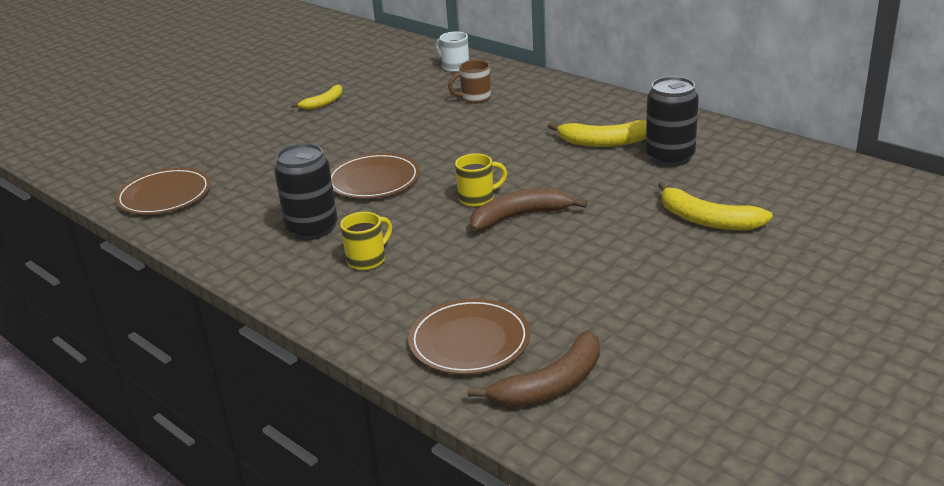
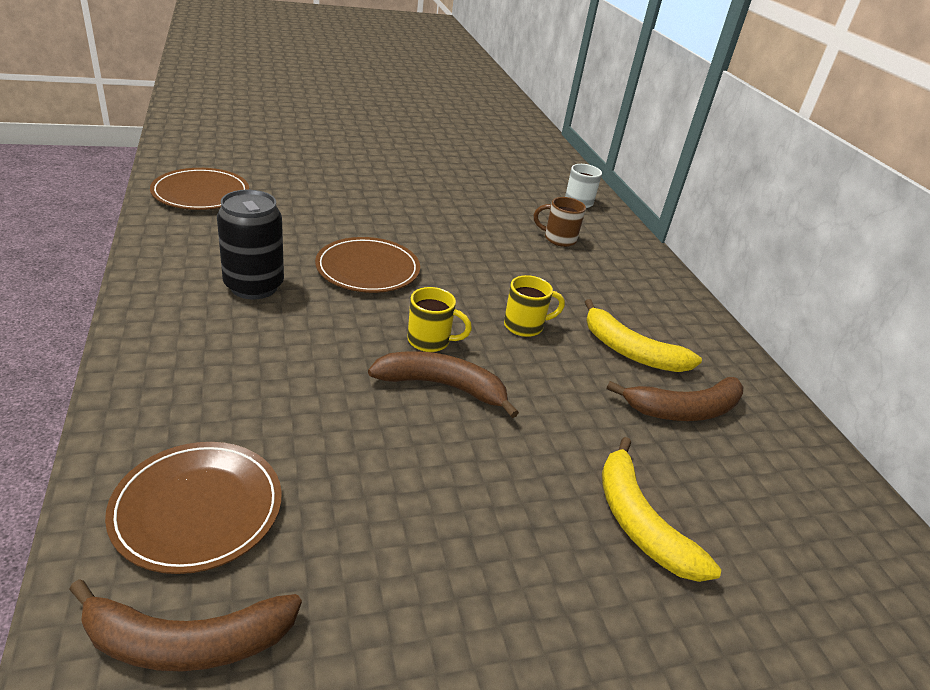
camera: 25 degrees right, 5 degrees up
yellow banana [291,85,343,110] -> none
yellow mug [340,212,392,270] -> yellow mug moved to [504,275,565,337]
black can [646,76,699,167] -> brown banana [607,377,743,421]

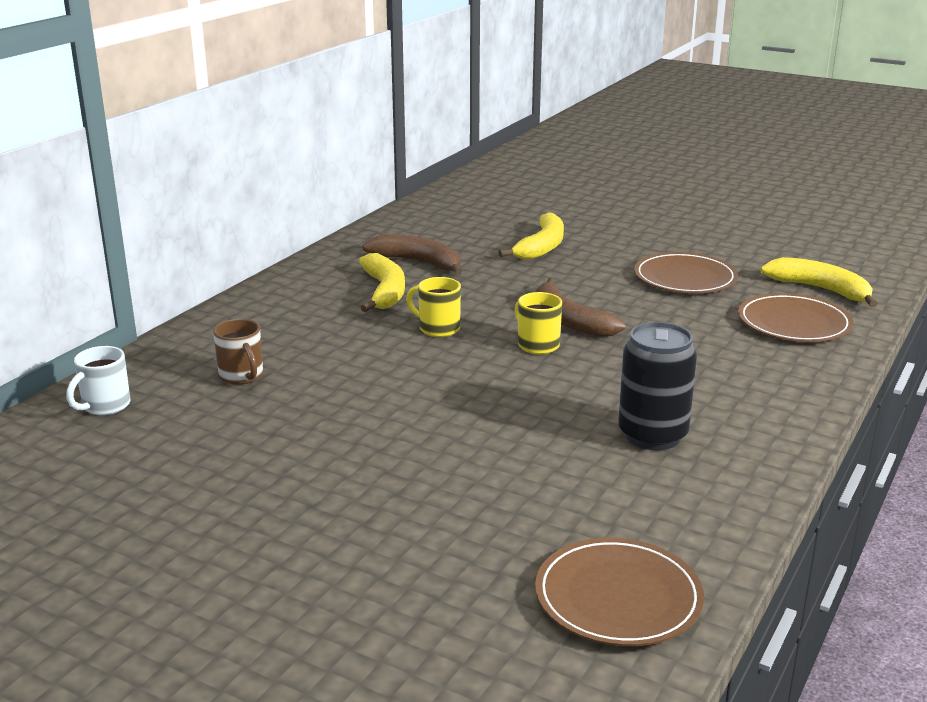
camera: 130 degrees left, 10 degrees down
brown banana [69,579,302,671] -> yellow banana [760,257,878,307]
brown plate [315,237,420,293] -> brown plate moved to [634,252,738,293]

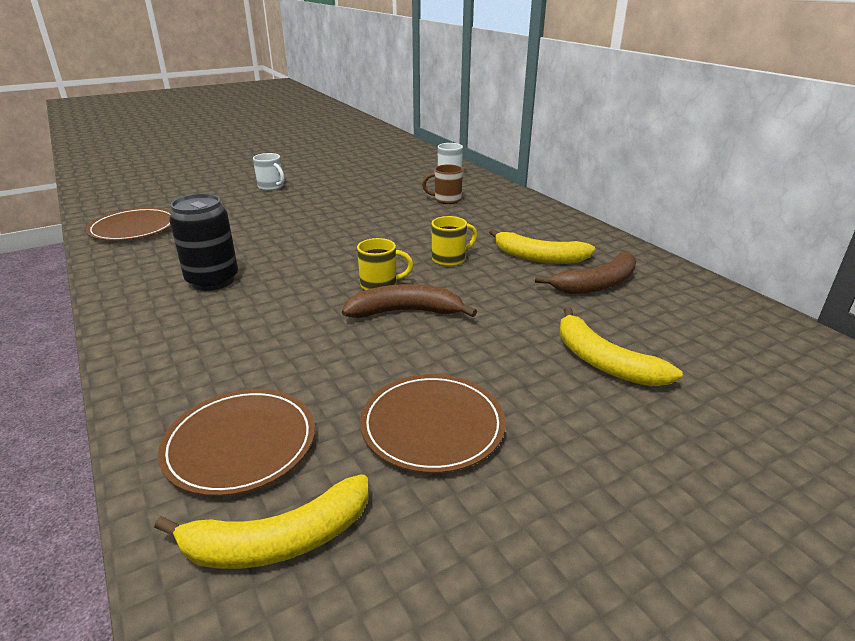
camera: 120 degrees right, 5 degrees up
none -> white mug [253,153,284,191]

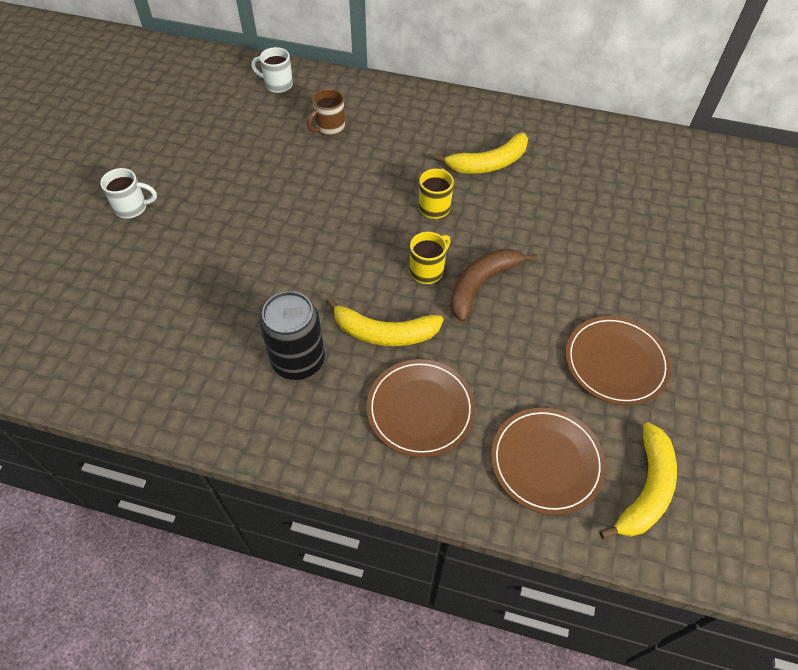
camera: 45 degrees left, 25 degrees up
brown plate [86,208,171,241] -> brown plate moved to [367,359,475,457]
brown banana [535,252,636,294] -> none
yellow banana [560,307,683,386] -> yellow banana moved to [326,297,443,346]

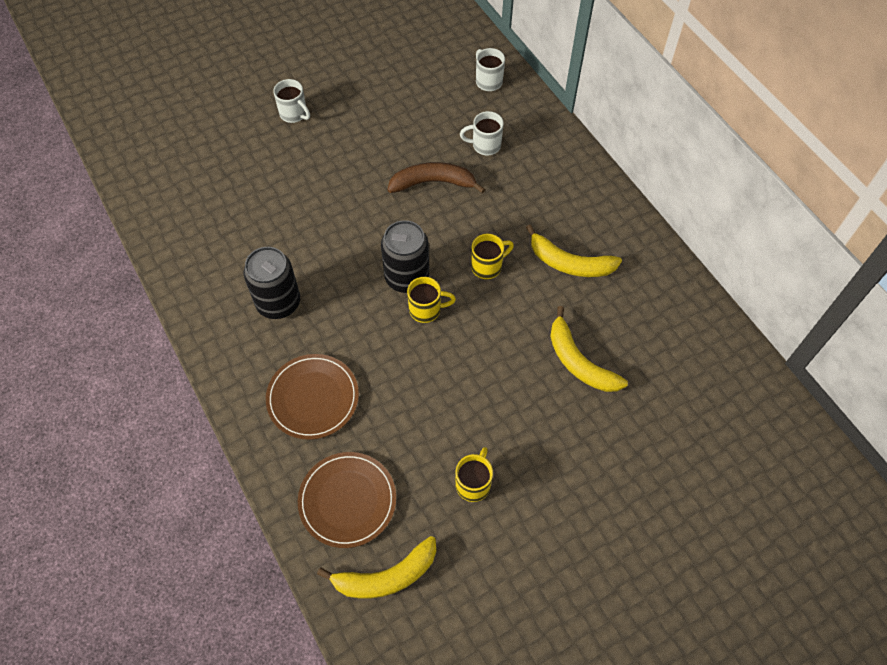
camera: 45 degrees right, 5 degrees up
brown mug [307,89,345,136] -> white mug [460,111,504,156]
yellow banana [326,297,443,346] -> yellow banana moved to [550,306,628,392]
brown banana [450,249,537,322] -> brown banana moved to [387,162,485,193]
brown plate [566,316,671,406] -> yellow mug [455,447,493,502]
none -> black can [381,220,429,293]

